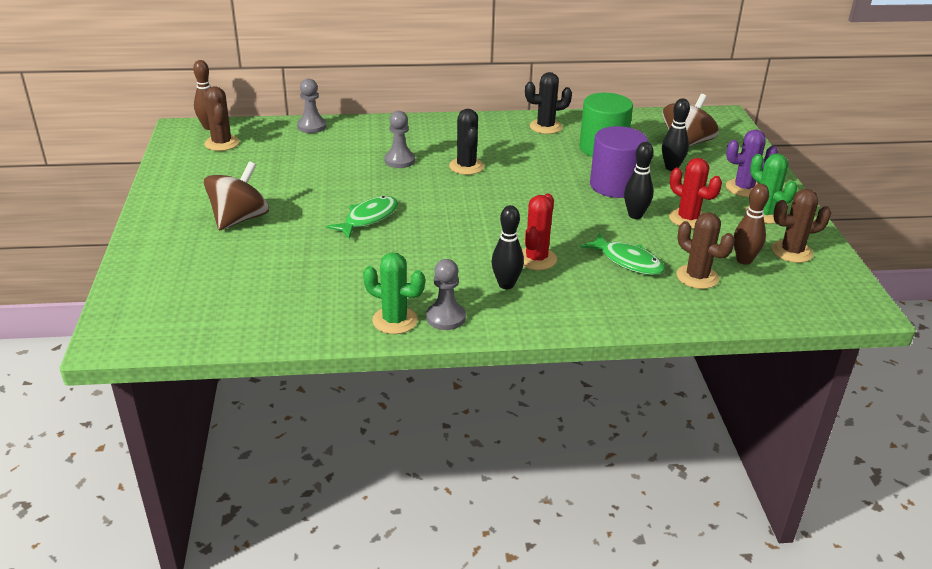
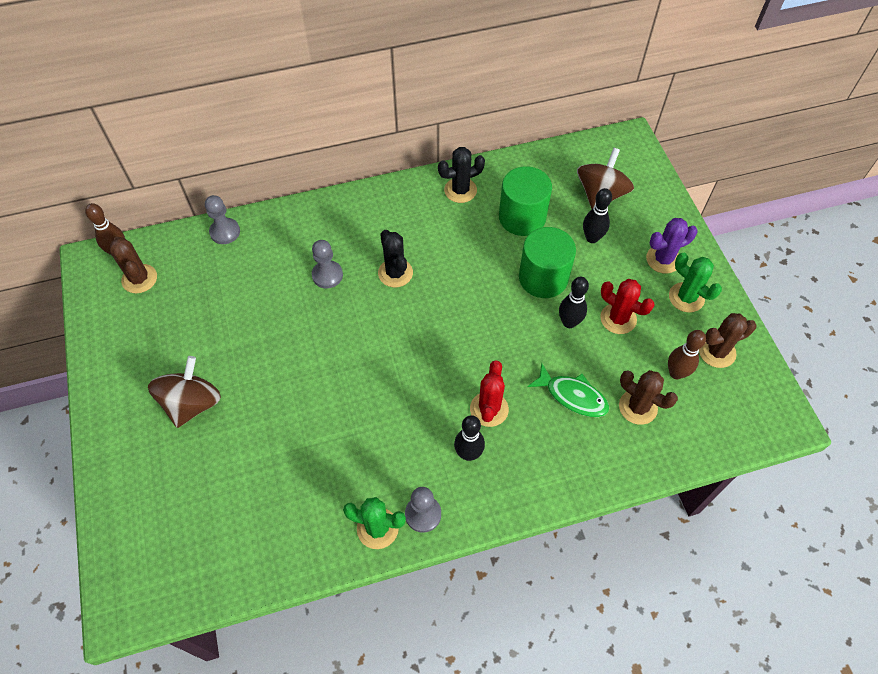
camera: 10 degrees left, 25 degrees up
green fish [326,196,398,239] -> none
purple cylinder [590,126,648,198] -> green cylinder [519,227,576,298]

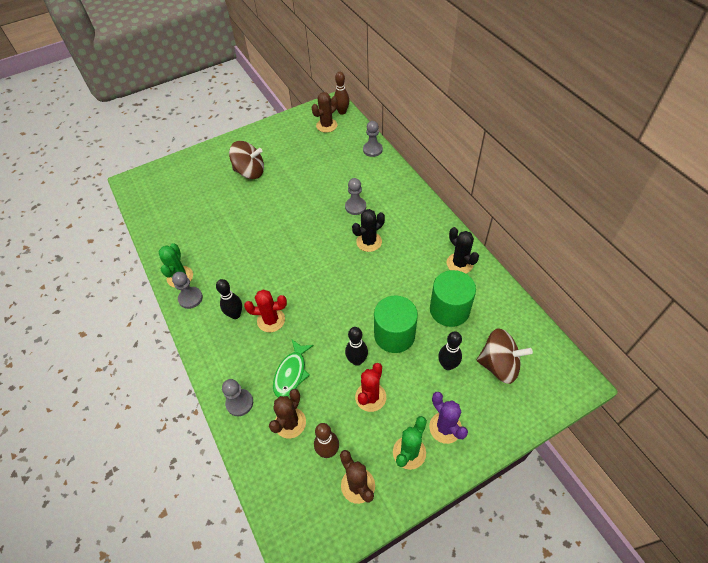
camera: 80 degrees right, 5 degrees down
none -> grey pawn [222,379,253,416]

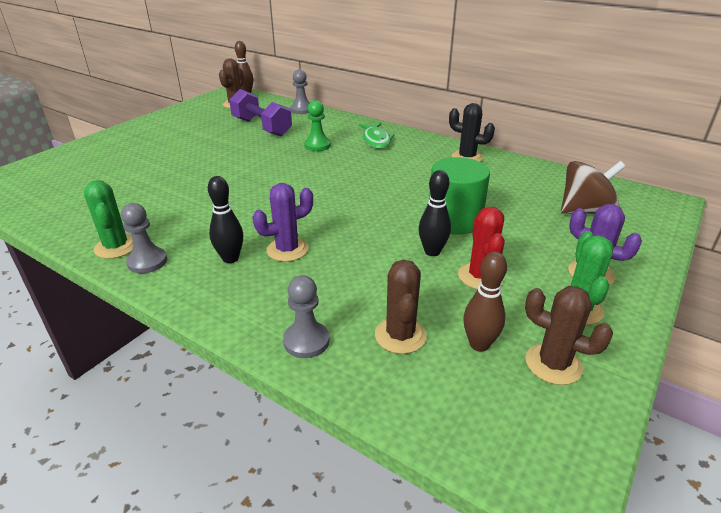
camera: 30 degrees left, 20 degrees down
brown spinning top [229,141,264,179] -> none
red cactus [244,290,287,332] -> purple cactus [252,183,313,262]
green fish [273,340,314,397] -> green fish moved to [359,123,395,149]
grey pawn [345,178,366,215] -> green pawn [304,100,331,151]
black cactus [352,209,385,252] -> none
green cylinder [430,270,476,327] -> none
black bowling pin [438,331,462,370] -> none
none -> purple dumbbell [229,89,292,137]

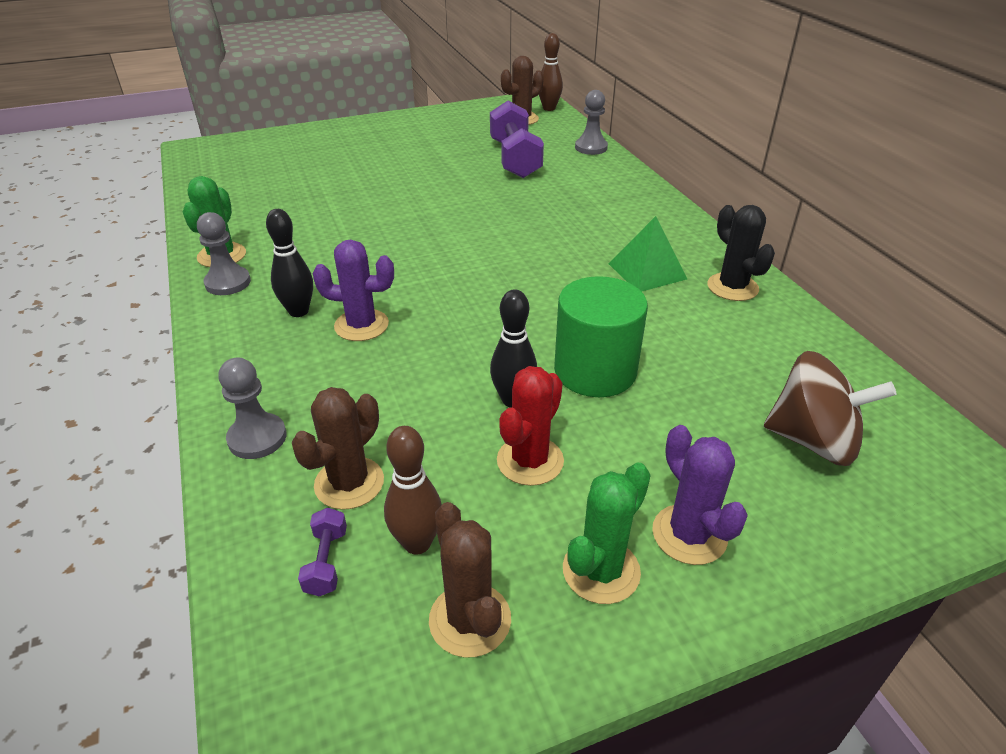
camera: 35 degrees right, 5 degrees up
green pawn [304,100,331,151] -> none
green fish [359,123,395,149] -> none
none -> purple dumbbell [298,508,347,596]
none -> green pyramid [608,216,687,292]

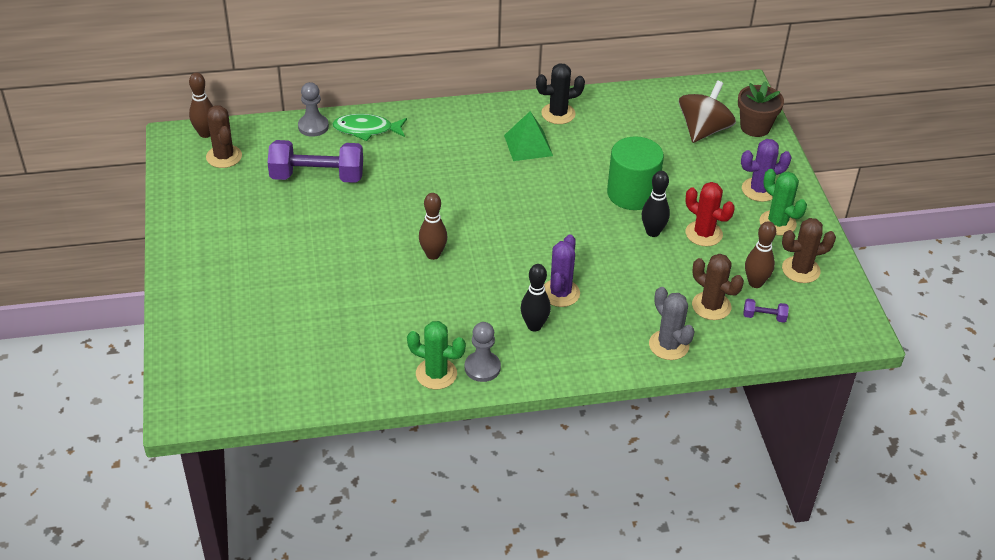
camera: 80 degrees left, 5 degrees up
grey pawn [218,358,286,459] -> grey cactus [649,287,695,360]
none -> green fish [332,114,407,141]
none -> brown bowling pin [419,193,447,260]
none -> brown flower pot [738,81,784,137]

